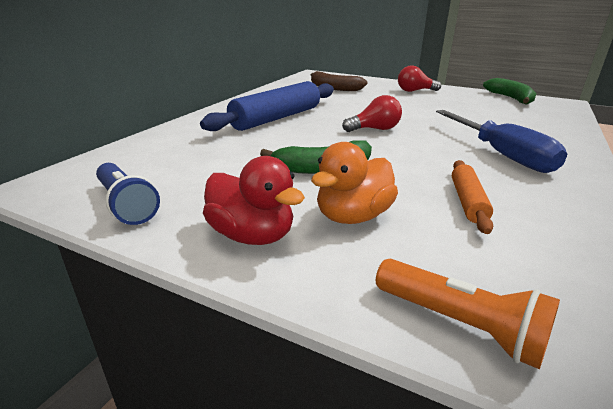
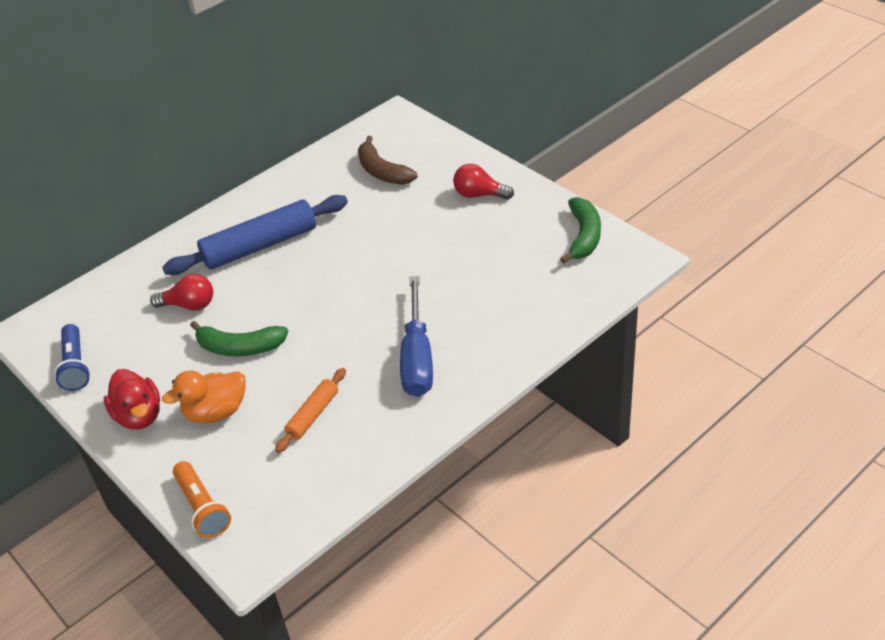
camera: 25 degrees right, 15 degrees up
red light bulb [342,95,402,132] -> red light bulb moved to [150,274,213,311]

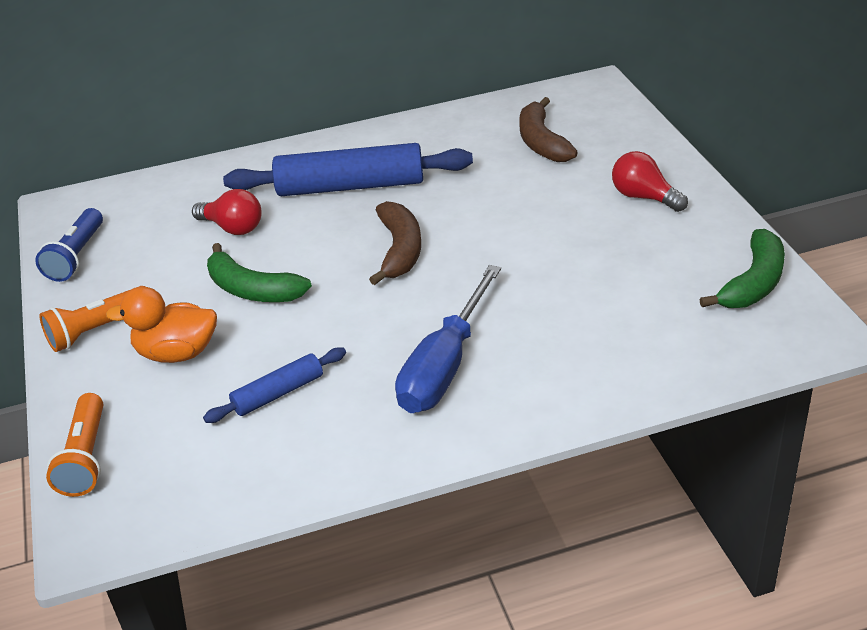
camera: 25 degrees right, 5 degrees down
red duck [104,369,160,429] -> orange flashlight [39,286,145,352]
orange rolling pin [275,368,346,453] -> blue rolling pin [203,347,346,423]
none -> brown banana [369,201,421,285]

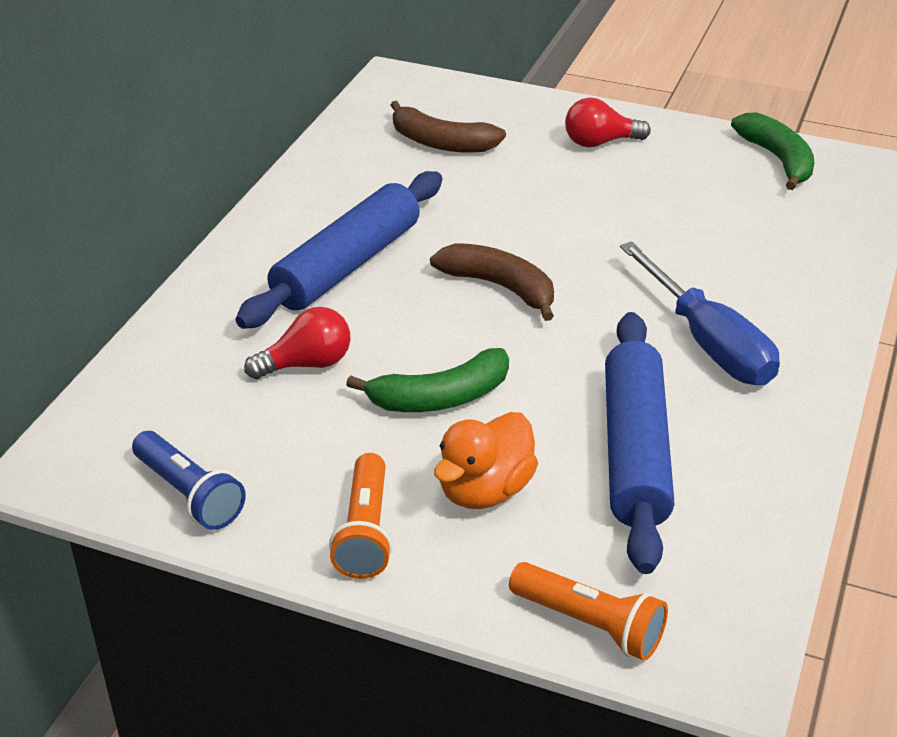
camera: 55 degrees left, 0 degrees up
blue rolling pin [203,347,346,423] -> blue rolling pin [605,312,674,574], size x1.94

